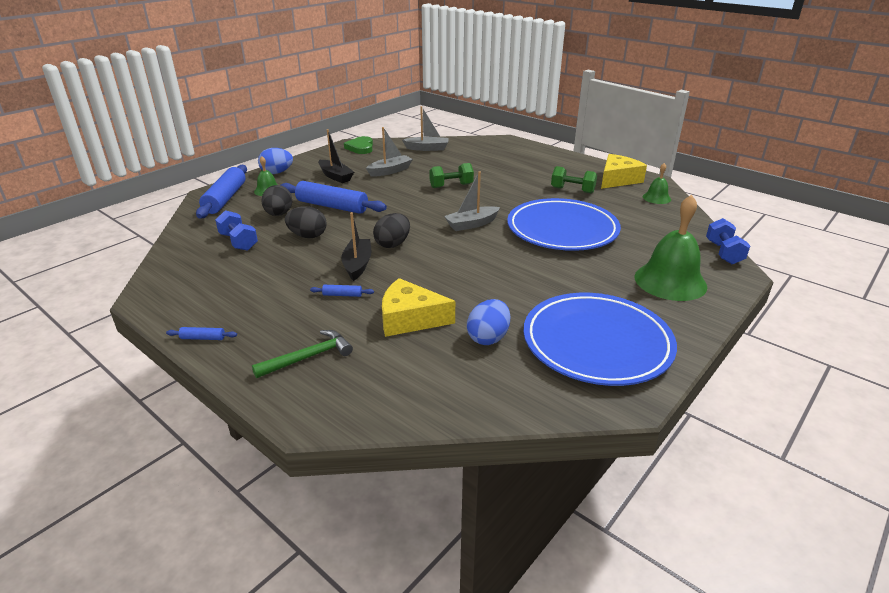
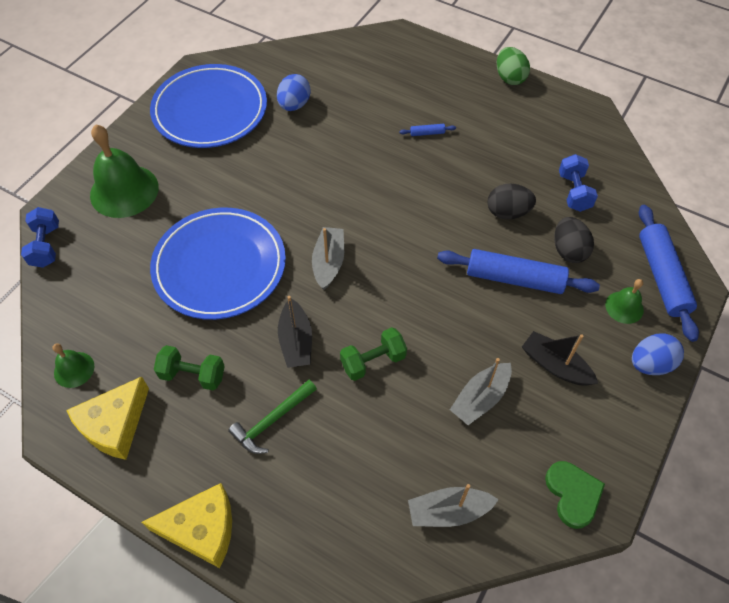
camera: 170 degrees right, 25 degrees up
blue rolling pin [166,327,237,340] -> green egg [497,47,530,85]
blue dumbbell [215,210,258,251] -> blue dumbbell turned 45 degrees clockwise [559,154,598,212]
green hammer [252,330,353,378] -> green hammer moved to [228,380,317,454]
black boat [341,212,372,281] -> black boat moved to [278,296,312,368]
black egg [373,213,410,248] -> none
yellow cheese [382,278,455,337] -> yellow cheese moved to [141,483,232,568]
grey boat [444,171,500,231] -> grey boat turned 45 degrees counterclockwise [312,227,344,290]

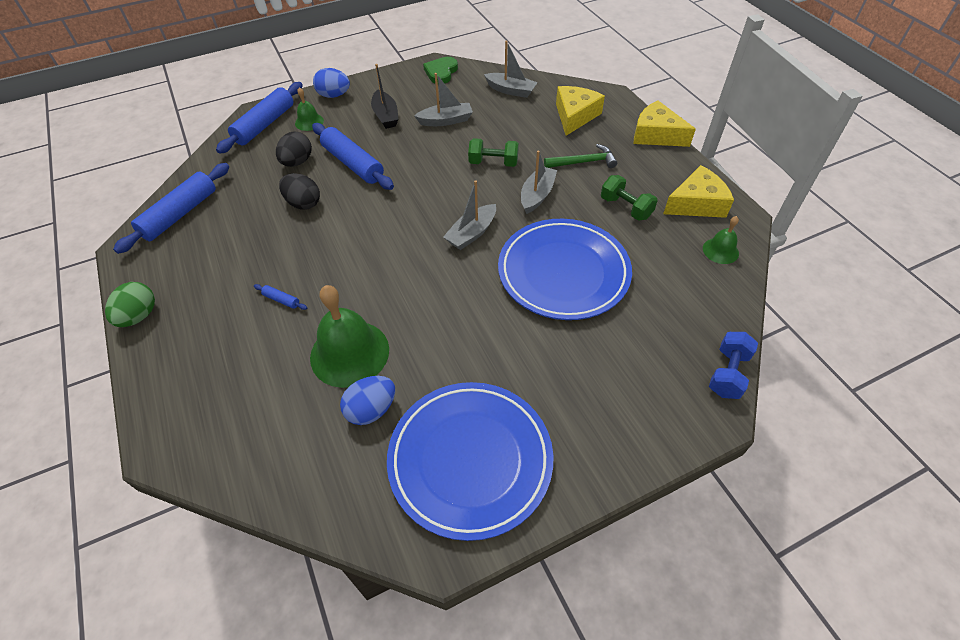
camera: 145 degrees left, 5 degrees down
green bell [90,124,159,218] -> green bell moved to [310,285,389,388]
black boat [278,296,312,368] -> grey boat [521,150,557,214]
blue dumbbell [559,154,598,212] -> none
none -> blue rolling pin [113,163,229,254]
none -> yellow cheese [556,86,605,136]

